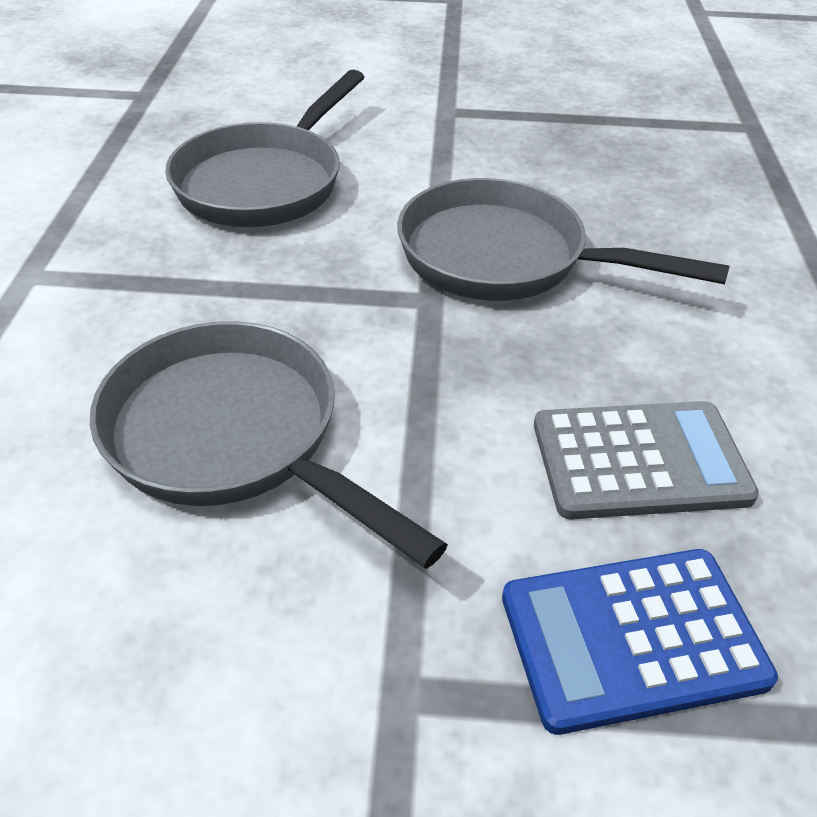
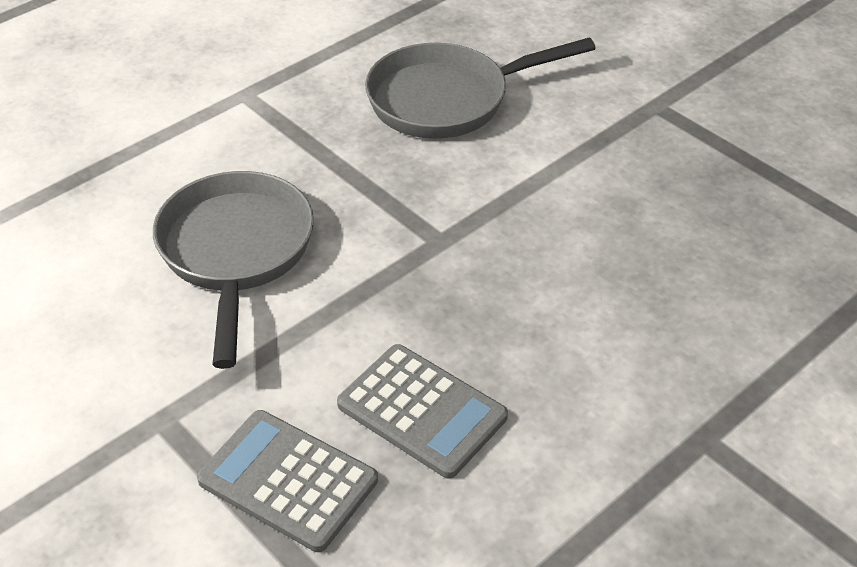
camera: 45 degrees right, 0 degrees up
grey pan [397,178,730,301] -> none
blue calculator [502,549,778,735] -> grey calculator [197,410,378,552]

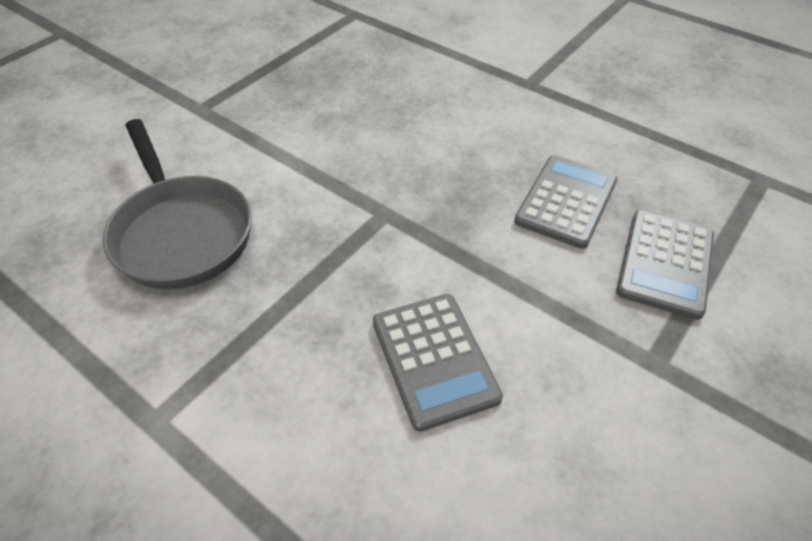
camera: 100 degrees left, 5 degrees up
grey pan [153,171,314,369] -> grey calculator [373,294,503,431]

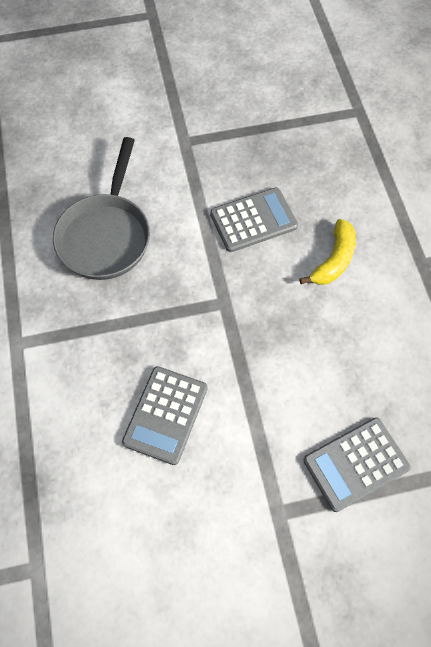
camera: 40 degrees right, 15 degrees up
grey calculator [514,155,618,249] -> grey calculator moved to [210,188,298,252]
none -> yellow banana [299,219,355,285]

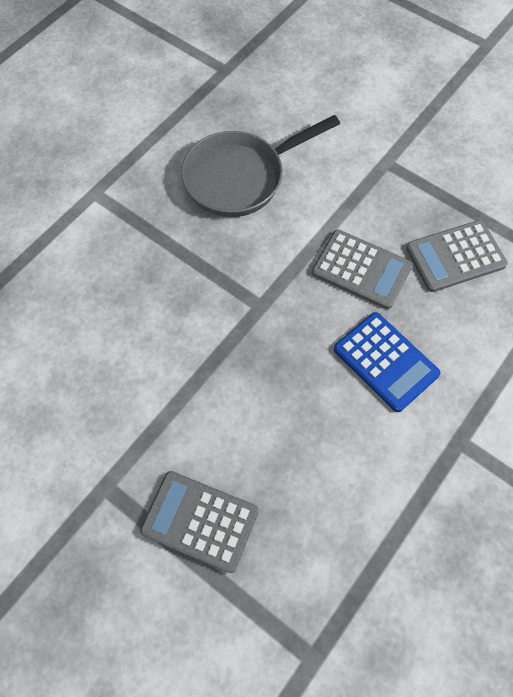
camera: 50 degrees right, 0 degrees up
grey calculator [122,366,207,465] -> grey calculator moved to [406,220,508,292]
yellow banana [299,219,355,285] -> blue calculator [334,312,441,412]

